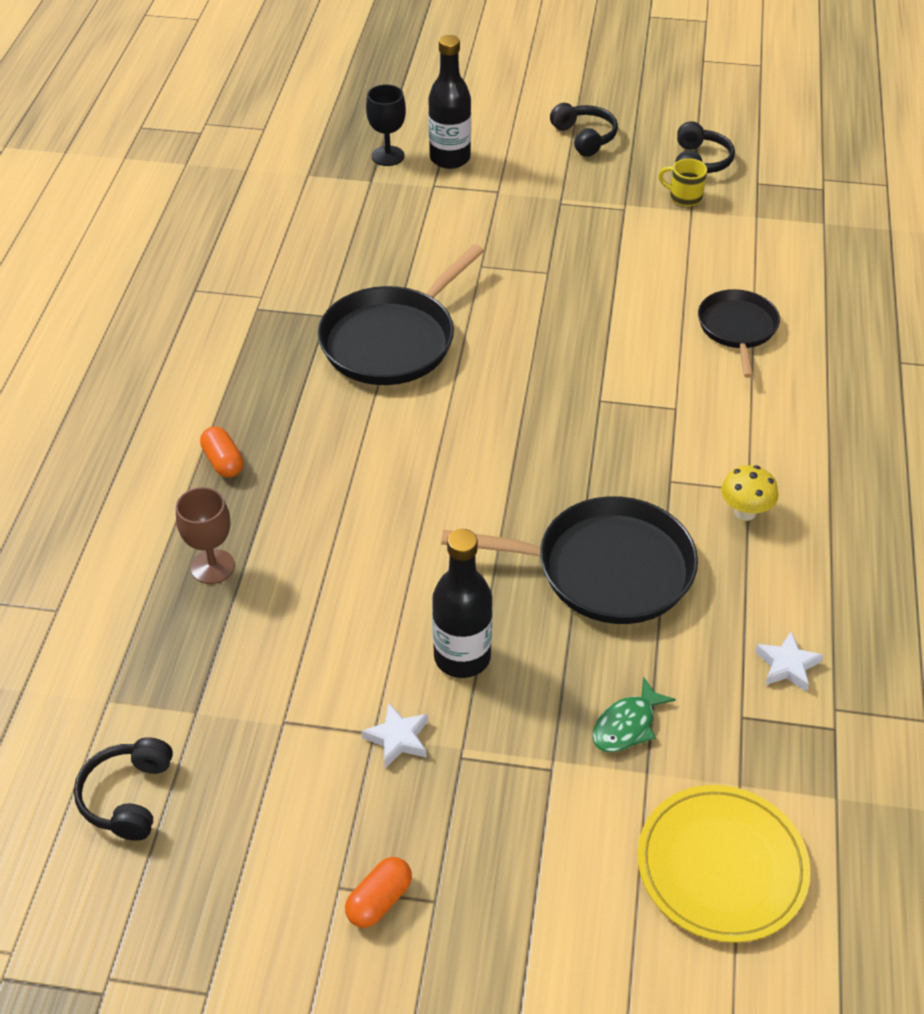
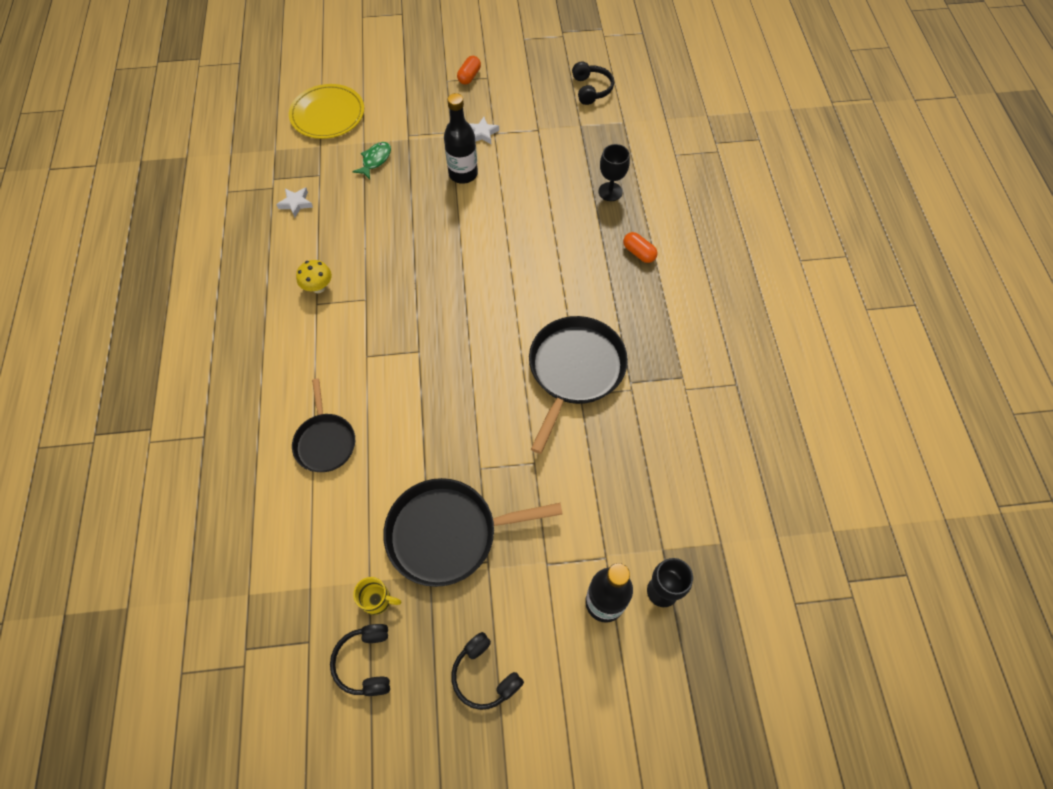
camera: 165 degrees right, 15 degrees up
brown goblet [176,487,235,584] -> black goblet [599,144,630,201]
black pan [441,496,698,624] -> black pan moved to [383,478,563,587]

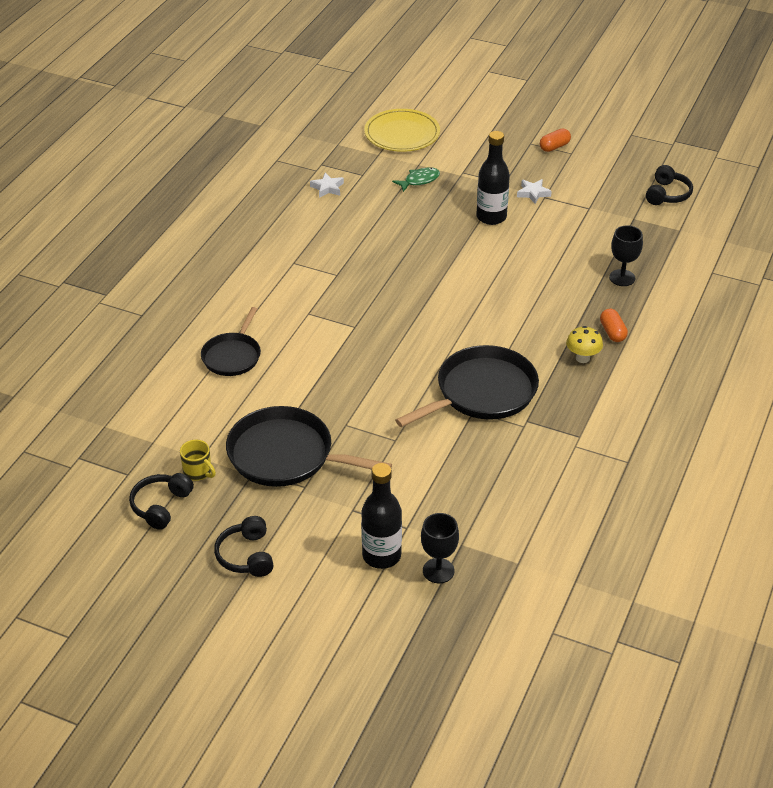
camera: 30 degrees right, 20 degrees down
yellow mushroom [296,260,332,293] -> yellow mushroom moved to [566,326,603,363]

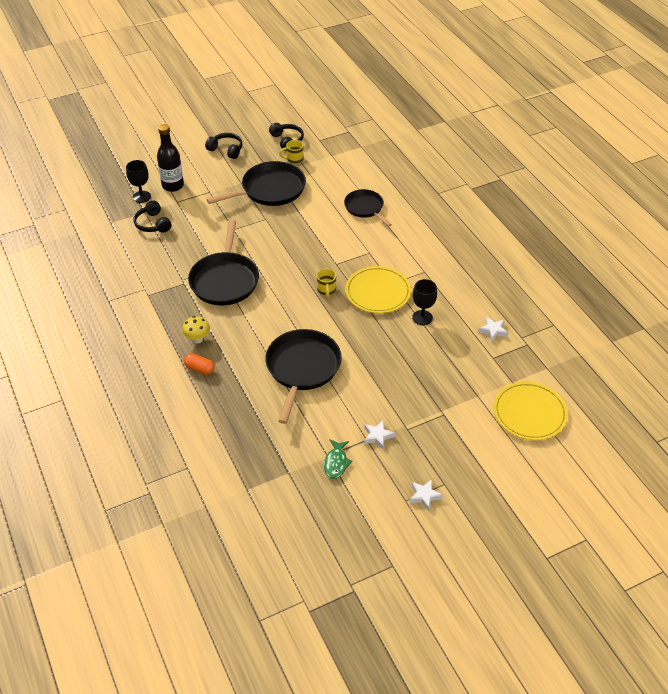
camera: 130 degrees right, 5 degrees up
green fish [392,167,440,192] -> green fish moved to [324,439,352,479]
black bottle [476,131,510,225] -> none
orange capsule [540,128,571,152] -> white star [409,479,443,511]
black goblet [609,225,643,286] -> black goblet moved to [412,279,437,325]
black headphones [646,165,693,205] -> black headphones moved to [133,201,171,233]
none -> black pan [265,329,342,424]
none -> yellow mug [317,268,336,297]
none -> yellow plate [345,266,411,313]

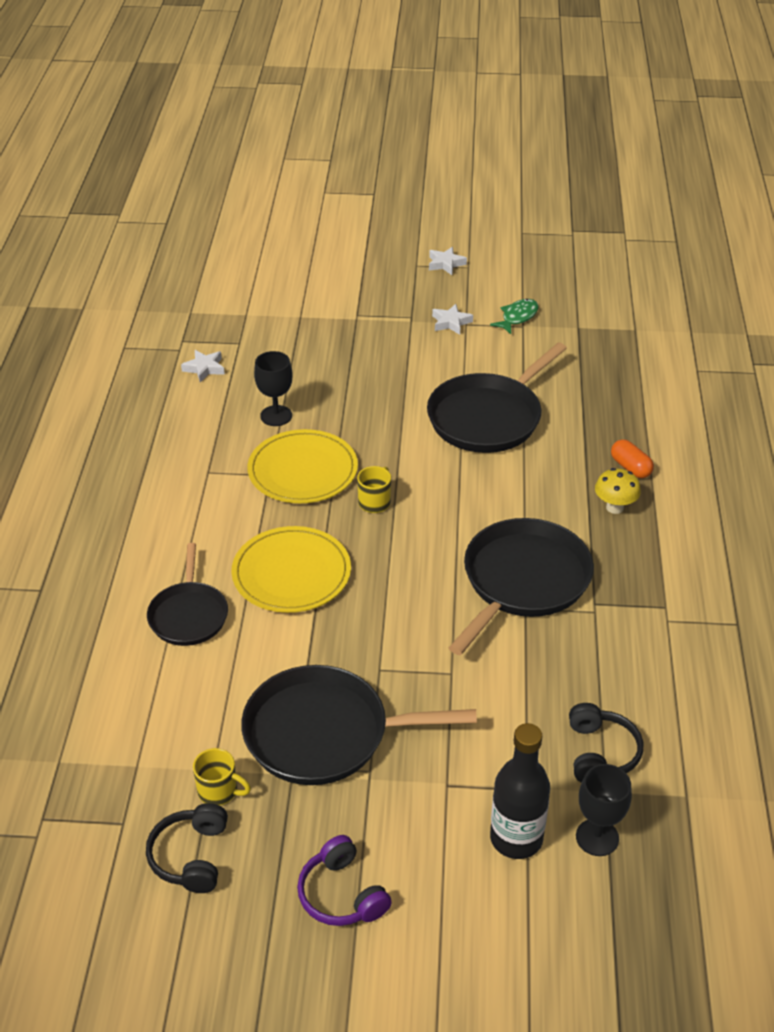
camera: 150 degrees left, 5 degrees down
black headphones [205,133,243,159] -> purple headphones [297,835,392,926]
yellow plate [493,381,568,440] -> yellow plate moved to [231,526,351,613]

